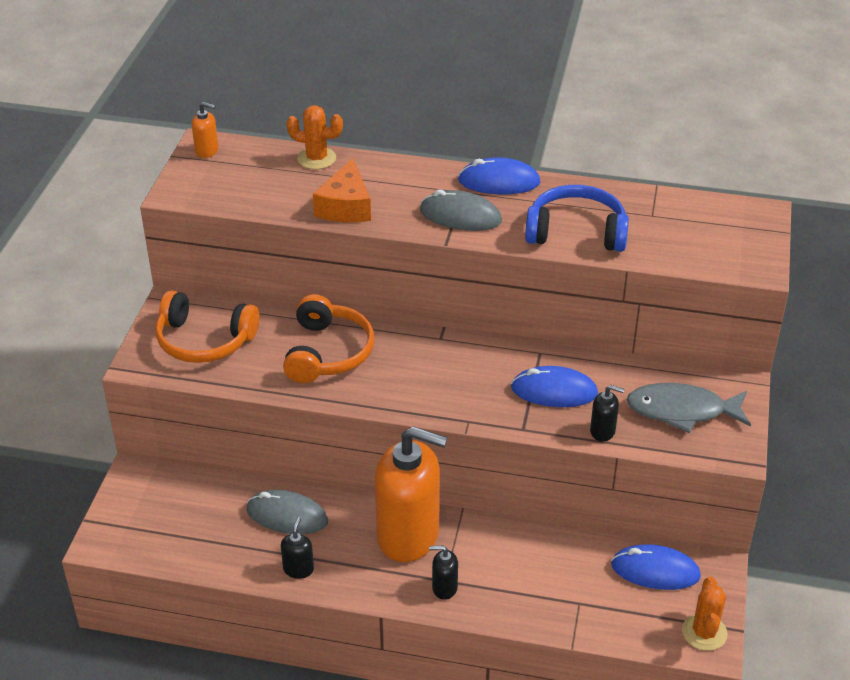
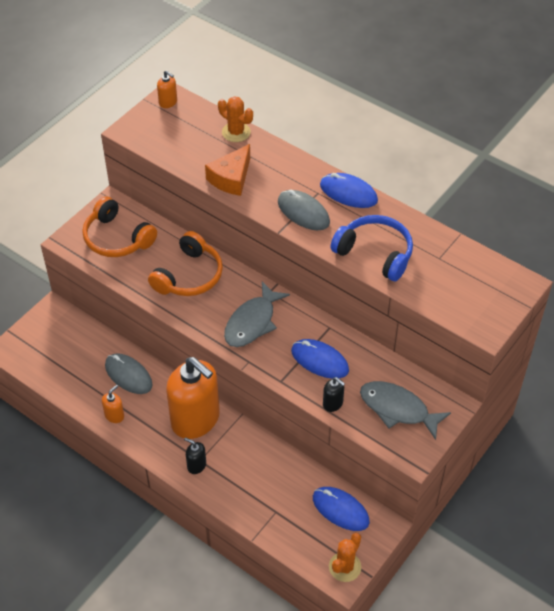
camera: 25 degrees right, 10 degrees up
black soap dispenser [281,517,314,579] -> orange soap dispenser [102,385,124,423]
none -> grey fish [224,282,290,347]

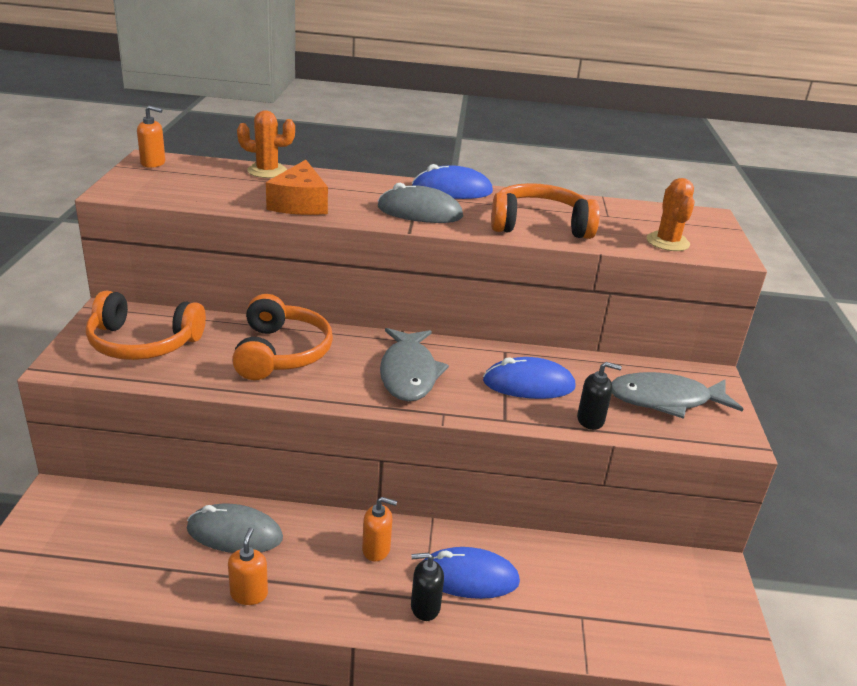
camera: 35 degrees left, 20 degrees down
orange soap dispenser [166,357,220,439] -> orange soap dispenser [362,497,397,561], size x0.40
blue mouse [313,487,370,531] -> blue mouse moved to [424,547,520,599]
orange cactus [329,533,361,582] -> orange cactus moved to [646,178,695,251]
blue headphones [330,215,413,281] -> orange headphones [491,183,600,239]

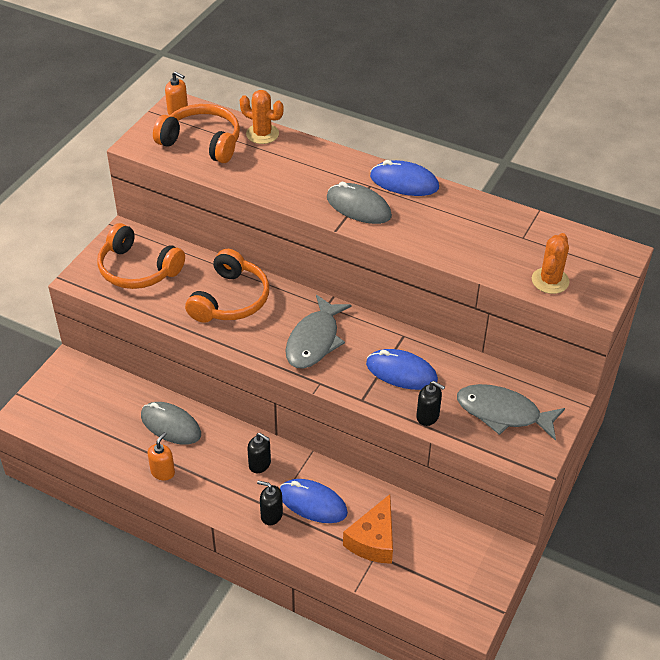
camera: 25 degrees right, 15 degrees up
orange cheese [266,160,328,215] -> orange cheese moved to [343,494,393,564]
orange soap dispenser [362,497,397,561] -> black soap dispenser [247,433,271,473]
orange headphones [491,183,600,239] -> orange headphones moved to [153,104,240,163]

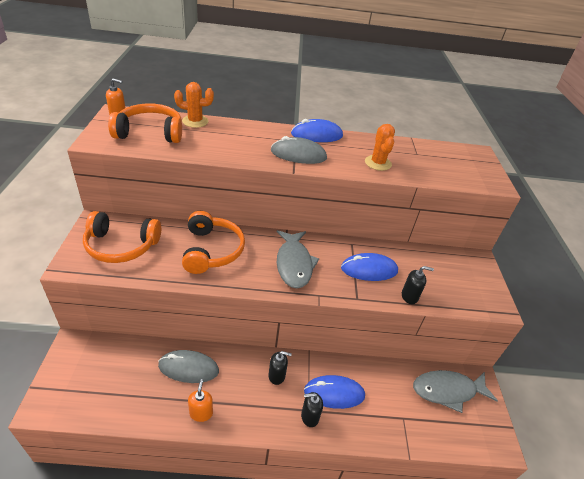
camera: 30 degrees left, 5 degrees down
orange cheese [343,494,393,564] -> none
grey fish [457,384,565,441] -> grey fish moved to [413,370,498,413]
orange cactus [532,233,570,294] -> orange cactus moved to [365,124,395,171]

